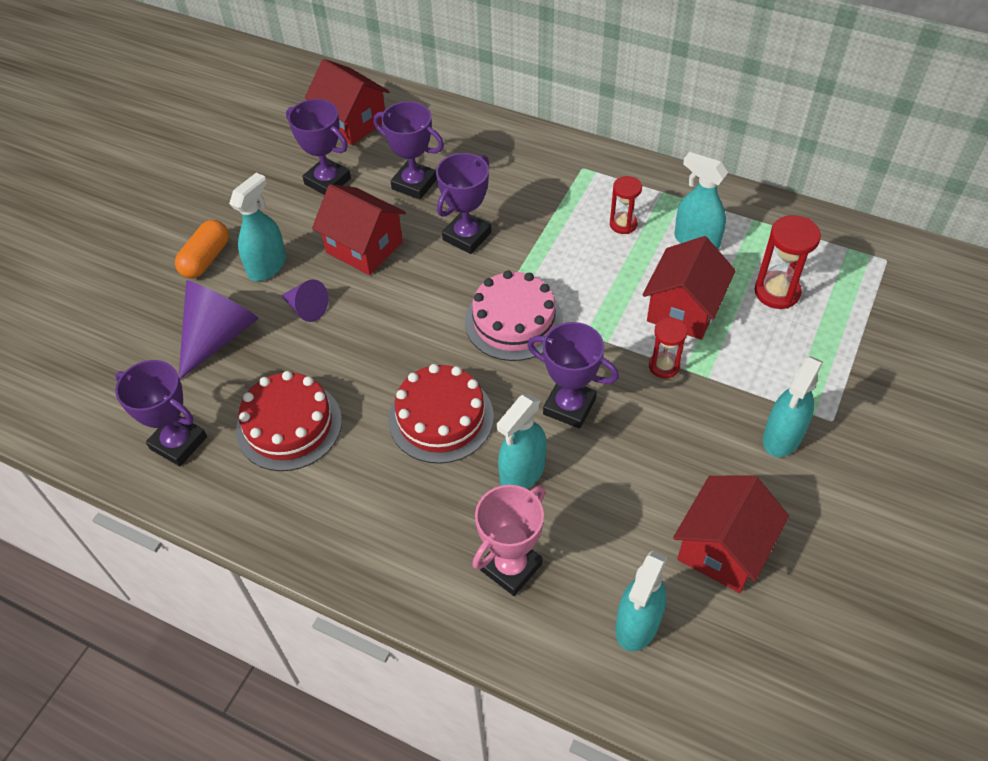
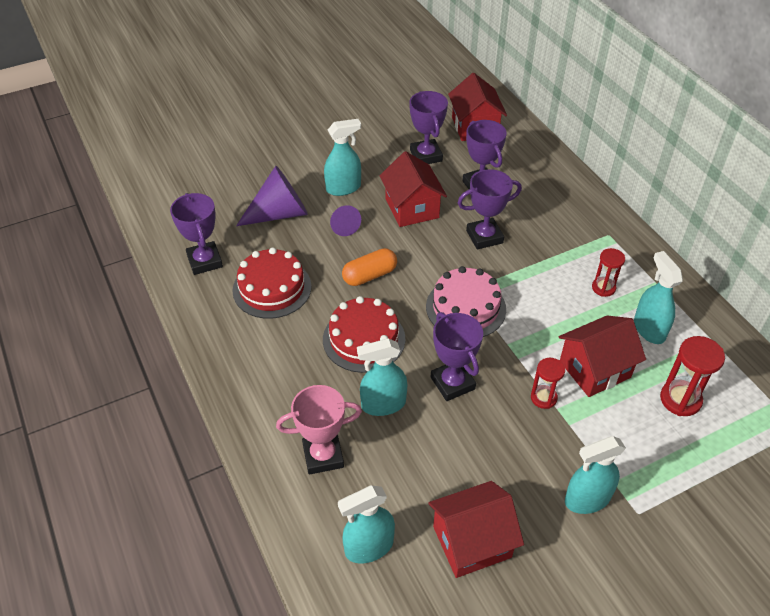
camera: 35 degrees right, 5 degrees down
orange capsule [175,220,229,278] -> orange capsule moved to [342,248,397,286]

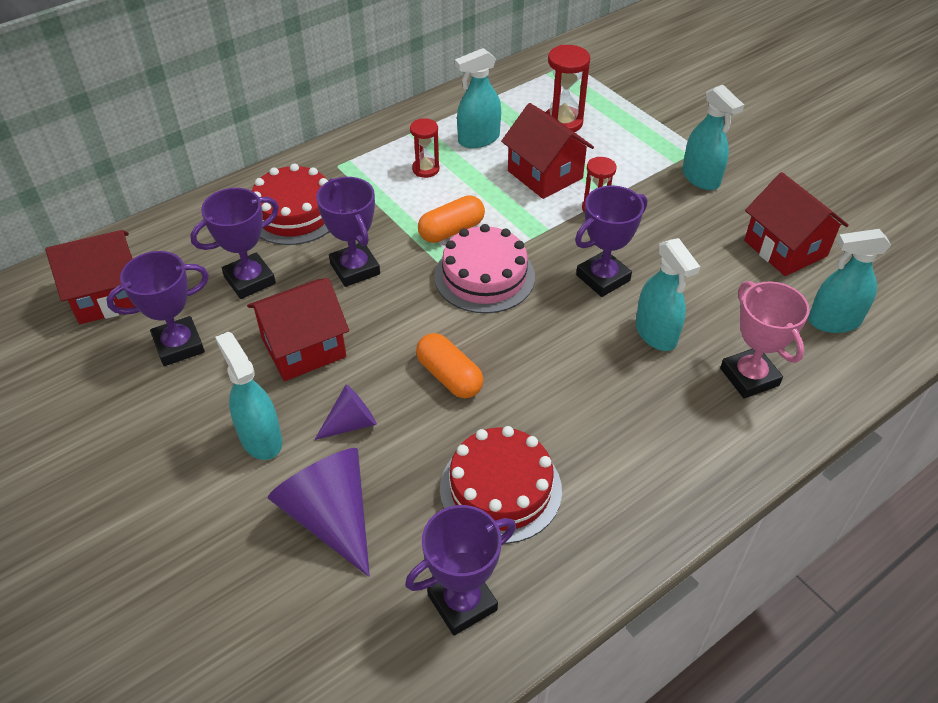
camera: 100 degrees left, 0 degrees up
red cake [323,296,405,373] -> red cake moved to [252,163,329,245]
turquoise spray bottle [338,485,395,564] -> turquoise spray bottle turned 120 degrees clockwise [808,229,891,333]
none -> orange capsule [418,195,485,243]

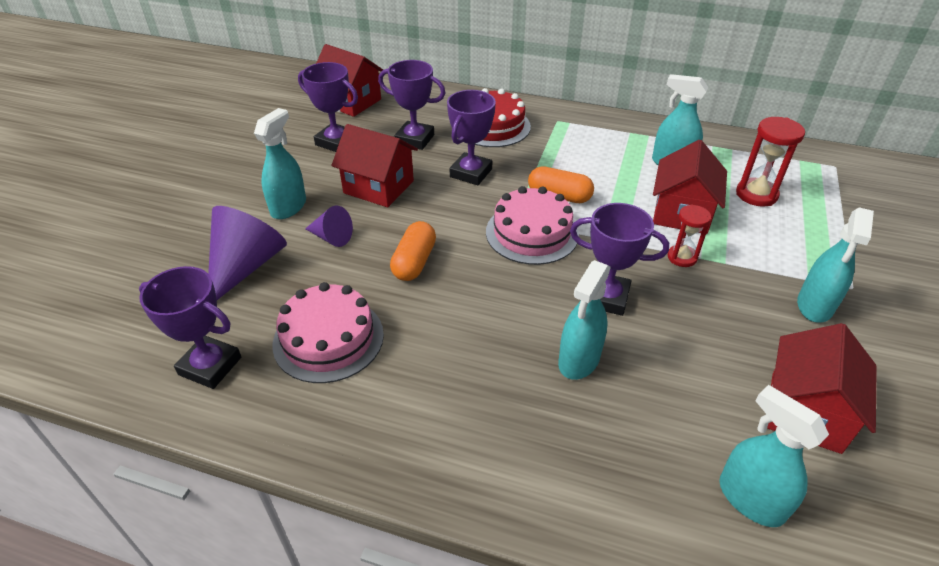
camera: 55 degrees right, 5 degrees down
red hourglass [410,118,439,178] -> none
red cake [440,426,562,544] -> pink cake [272,282,384,383]
pink trophy [720,281,810,398] -> none

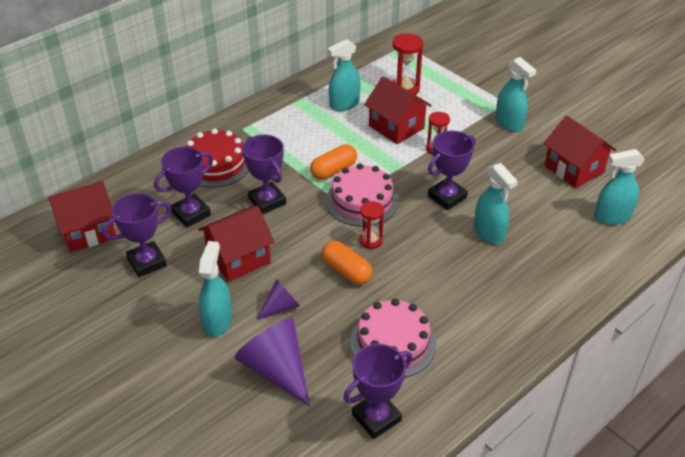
camera: 60 degrees left, 0 degrees up
turquoise spray bottle [254,108,306,219] -> turquoise spray bottle turned 45 degrees clockwise [199,241,232,337]
none -> red hourglass [360,201,384,249]

